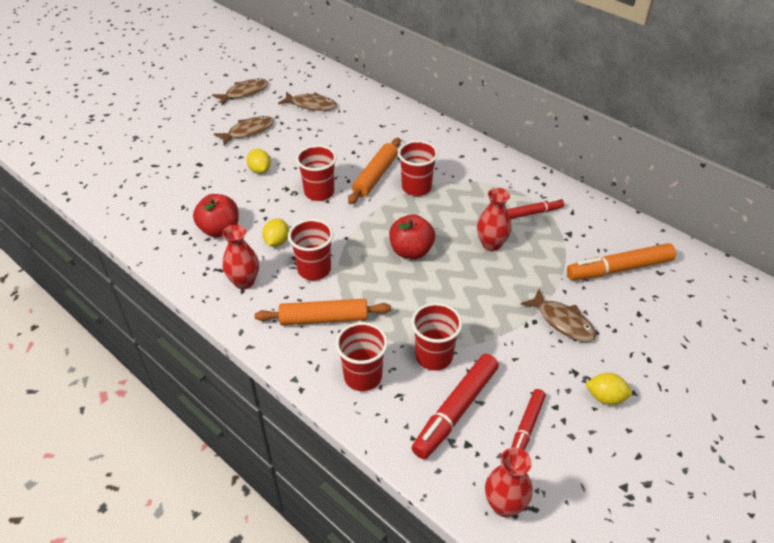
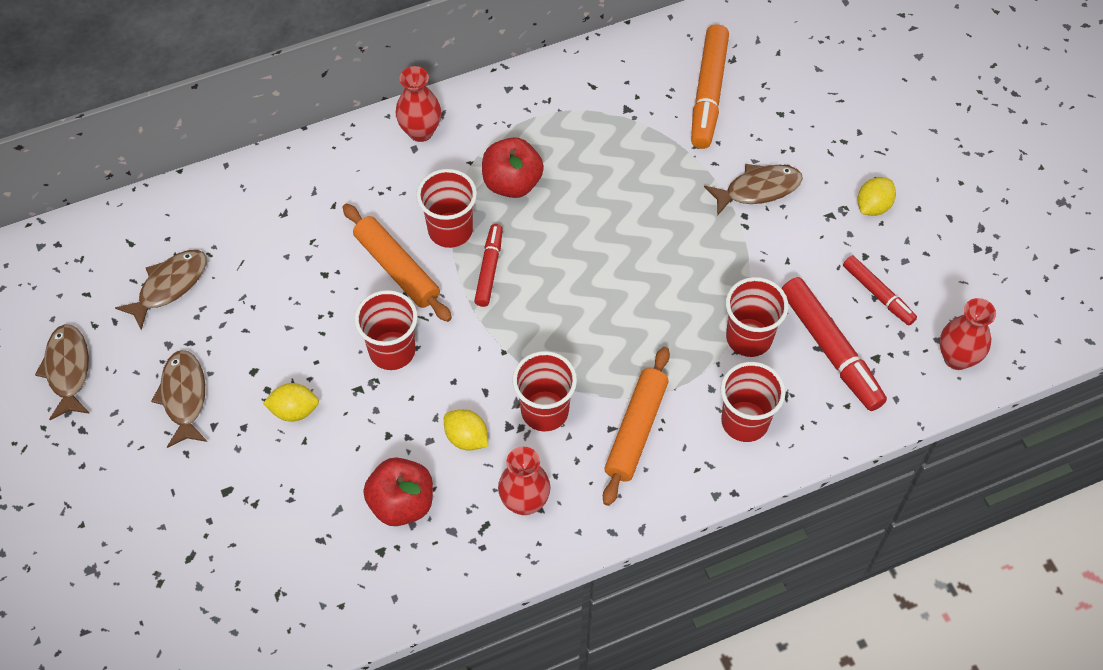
camera: 65 degrees left, 15 degrees up
red apple [389,214,435,259] -> red apple moved to [482,137,544,198]
red vase [477,188,512,251] -> red vase moved to [396,66,441,142]
red marker [507,198,564,219] -> red marker moved to [474,224,503,307]

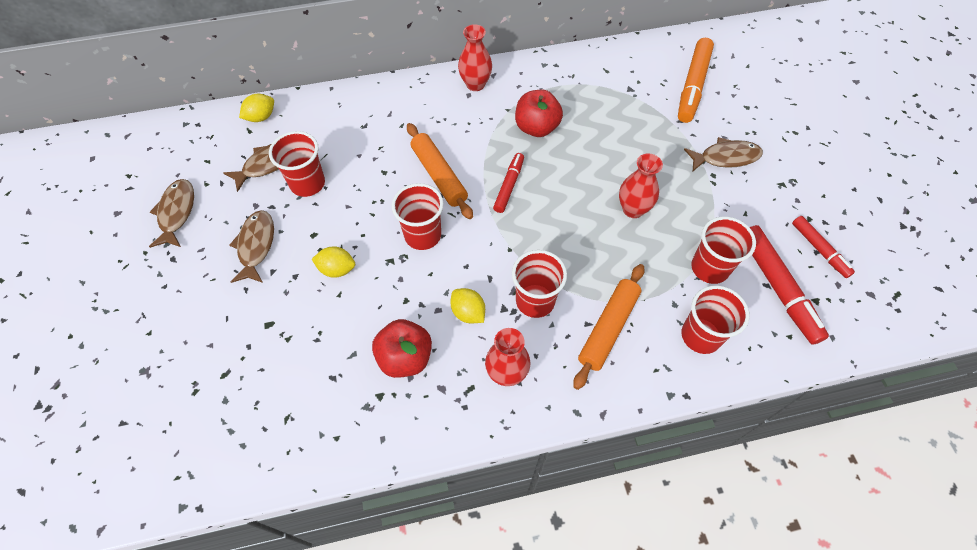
camera: 10 degrees right, 0 degrees up
red cup [416,169,477,248] -> red cup moved to [269,131,325,197]
yellow lemon [857,177,896,216] -> yellow lemon moved to [239,94,274,122]
red vase [940,298,996,370] -> red vase moved to [619,153,663,218]

